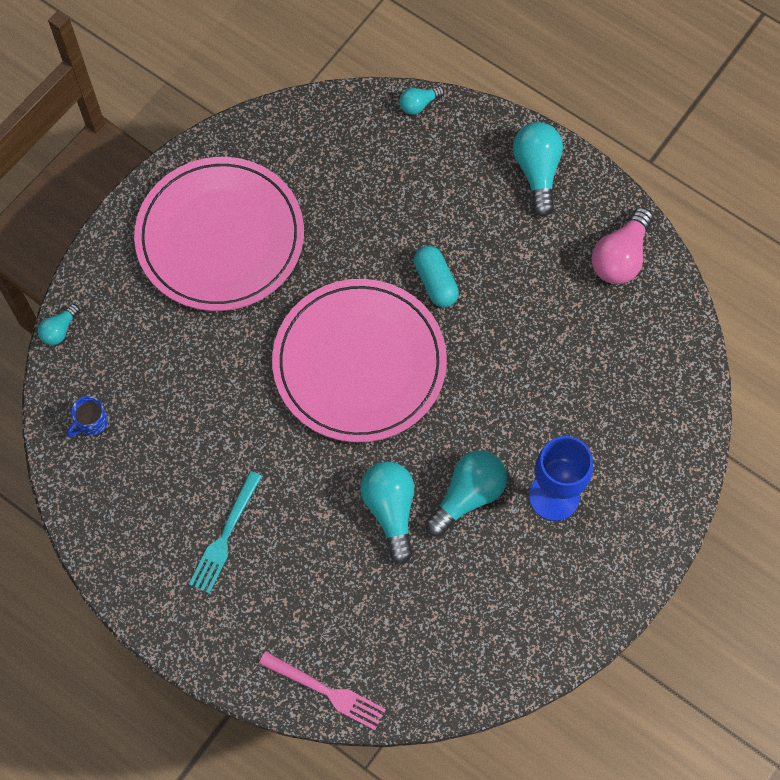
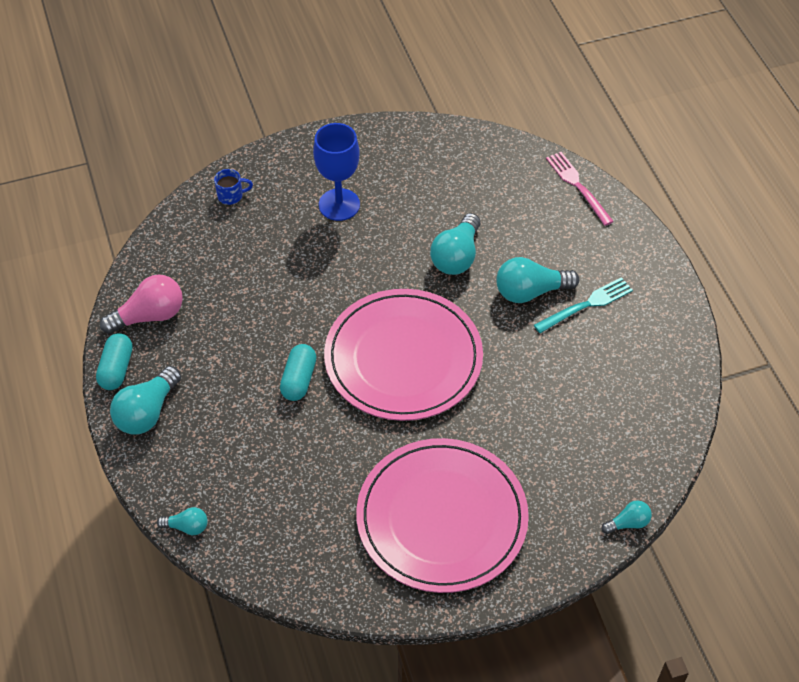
camera: 145 degrees left, 15 degrees down
blue mug [67,396,108,437] -> blue mug moved to [214,169,253,205]
turquoise light bulb [425,451,507,536] -> turquoise light bulb moved to [496,257,579,303]
none -> turquoise capsule [96,333,133,390]

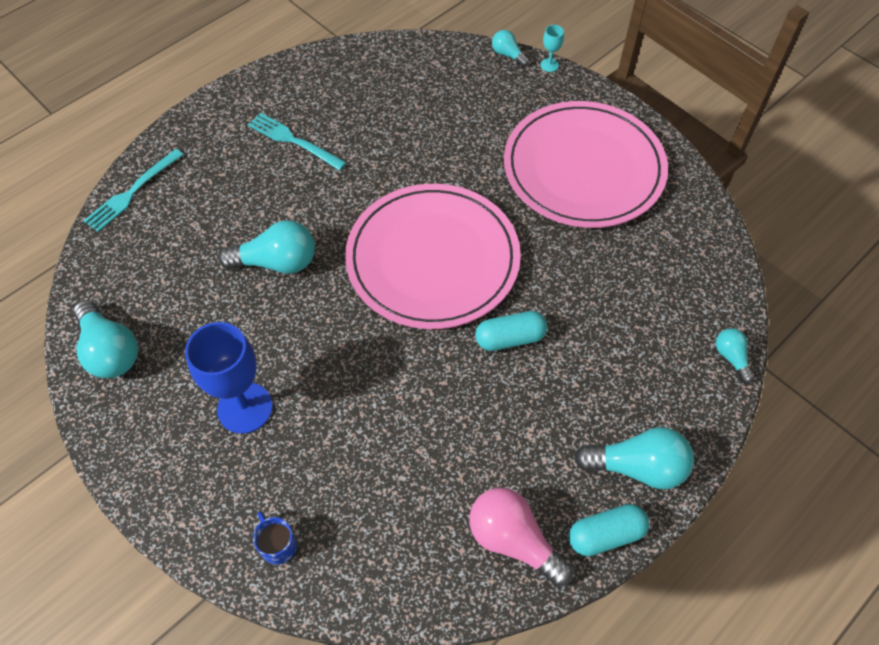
camera: 115 degrees left, 5 degrees up
turquoise light bulb [496,257,579,303] -> turquoise light bulb moved to [73,300,138,378]
pink fork [546,152,614,226] -> turquoise fork [83,149,184,232]
none -> turquoise goblet [540,25,564,72]

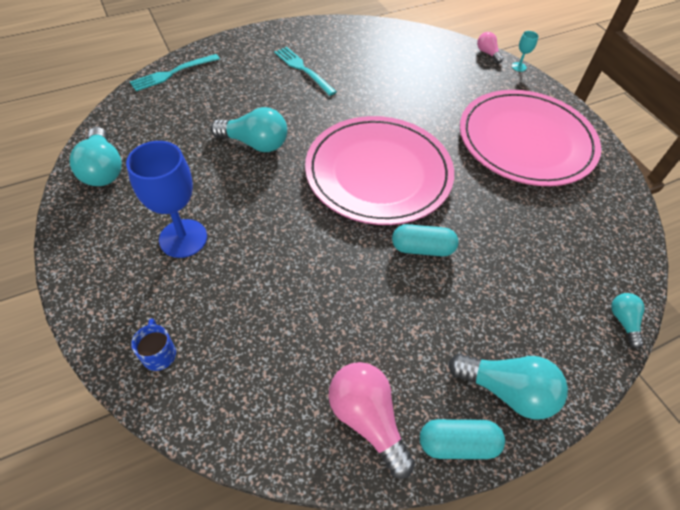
camera: 15 degrees right, 5 degrees down
turquoise light bulb [492,30,529,67] -> pink light bulb [477,32,504,63]

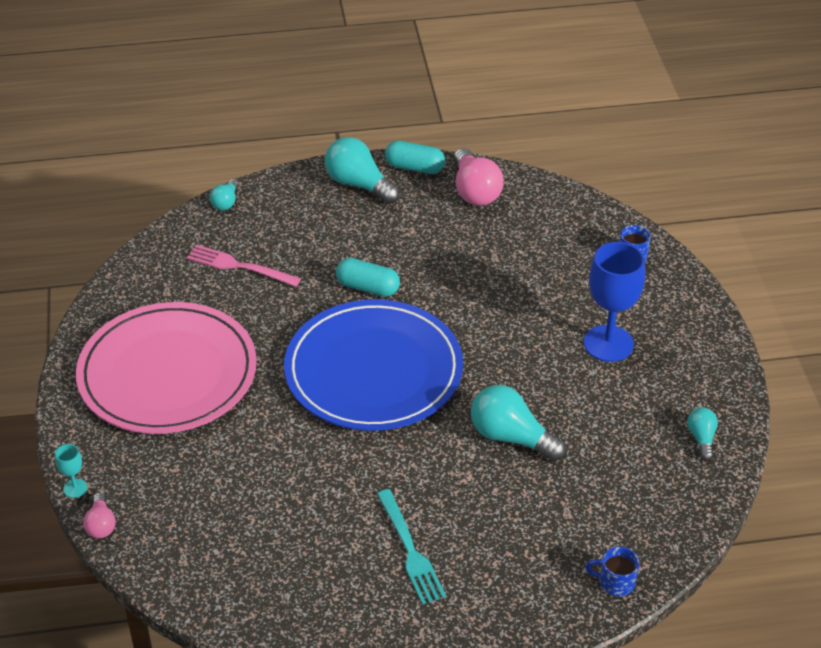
camera: 160 degrees left, 10 degrees down
turquoise light bulb [70,127,122,186] -> turquoise light bulb [687,407,718,461], size x0.54
turquoise fork [130,54,220,92] -> blue mug [585,547,639,597]
pink plate [305,116,454,225] -> blue plate [284,299,463,431]
none -> pink fork [187,245,301,287]

